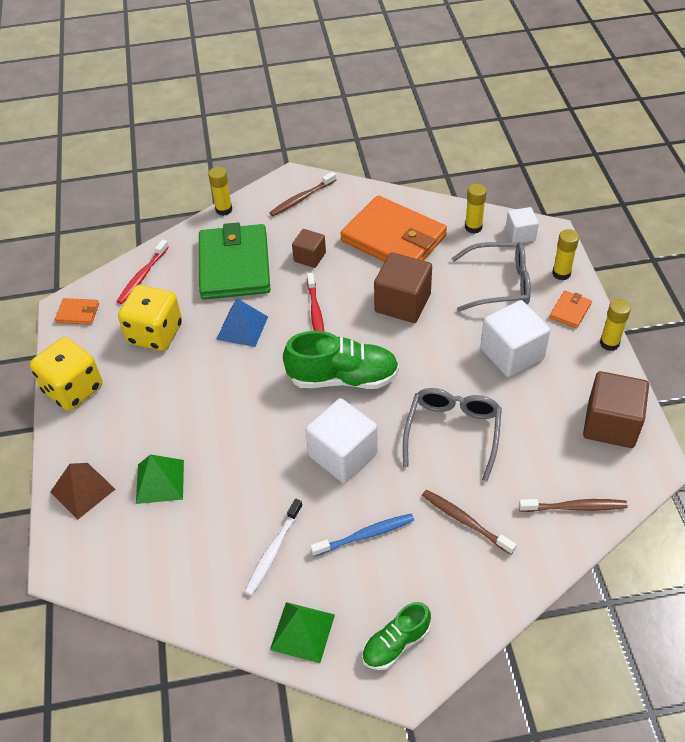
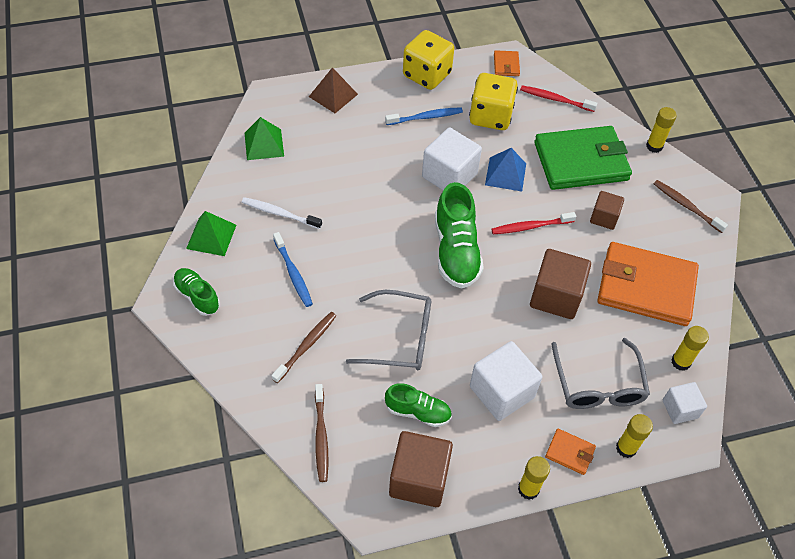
camera: 80 degrees right, 5 degrees up
green pyramid [136,454,184,504] -> green pyramid moved to [245,117,284,160]
white cube [305,398,378,483] -> white cube moved to [422,128,482,190]
orange wallet [340,195,447,262] -> orange wallet turned 75 degrees clockwise [597,242,699,326]
none -> blue toothbrush [385,107,463,125]
none -> green shoe [385,383,452,427]

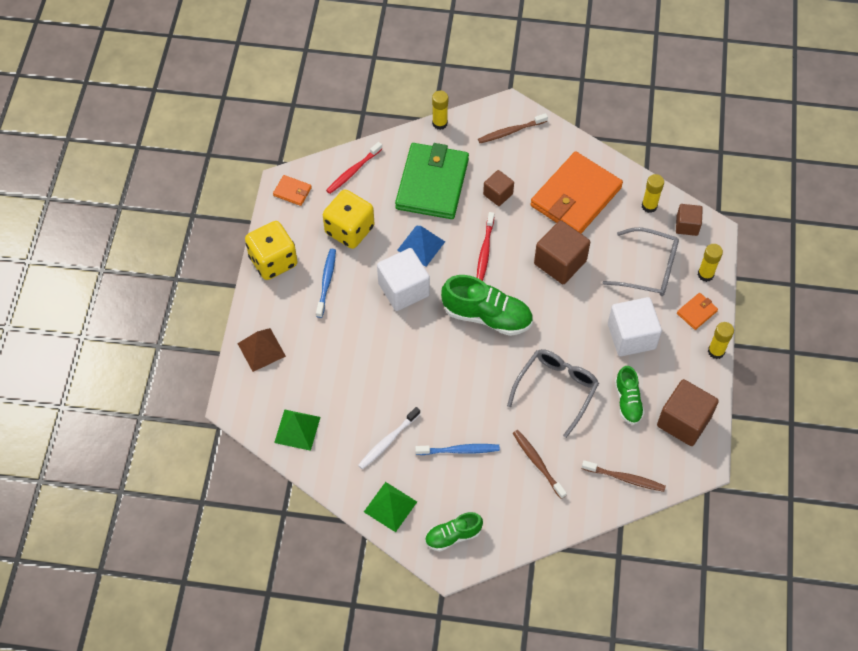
camera: 65 degrees left, 5 degrees up
green shoe [385,383,452,427] -> green shoe turned 135 degrees clockwise [615,366,645,425]
white cube [663,382,707,424] -> brown cube [676,204,703,236]

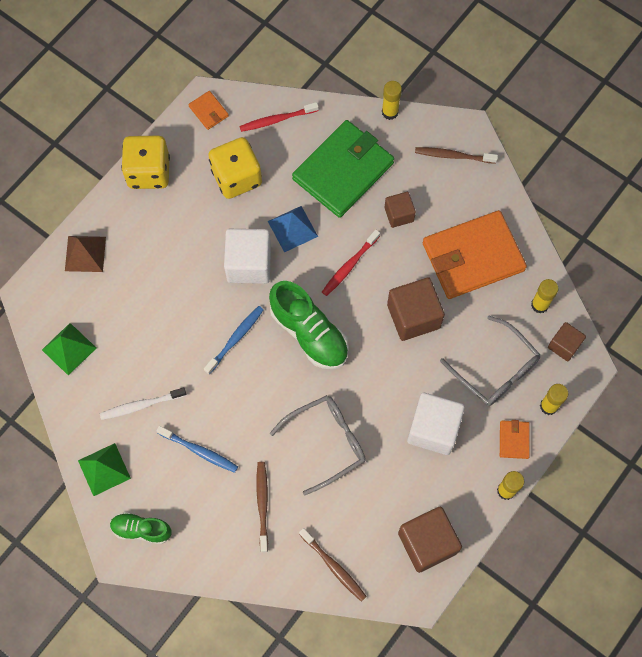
camera: 30 degrees right, 10 degrees up
blue toothbrush [316,249,336,318] -> blue toothbrush moved to [204,306,264,375]
green shoe [615,366,645,425] -> none
orange wallet [677,293,718,330] -> orange wallet turned 75 degrees counterclockwise [500,420,530,459]

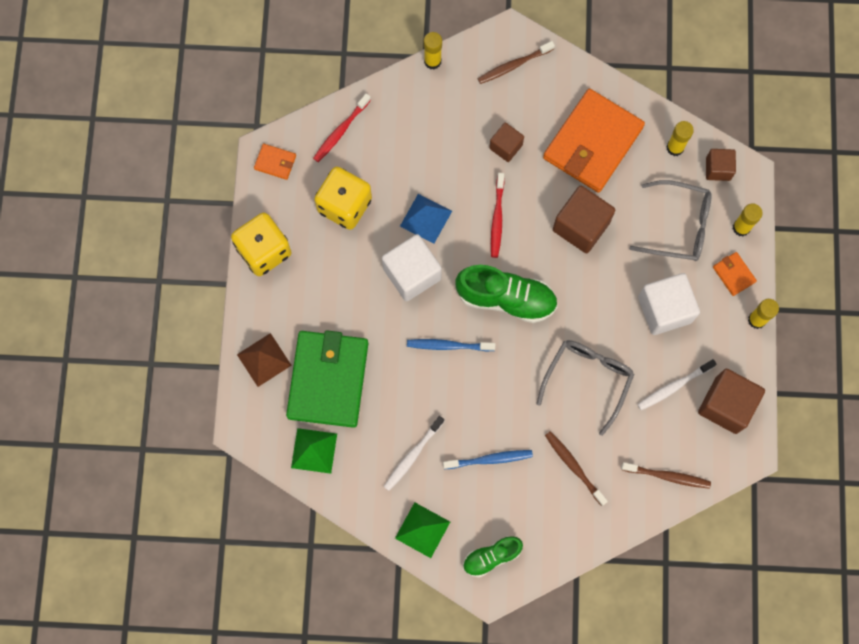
camera: 35 degrees left, 5 degrees up
blue toothbrush [204,306,264,375] -> blue toothbrush turned 90 degrees counterclockwise [407,339,496,351]
green wallet [292,120,394,218] -> green wallet moved to [286,330,368,428]
none -> white toothbrush [637,359,717,410]

